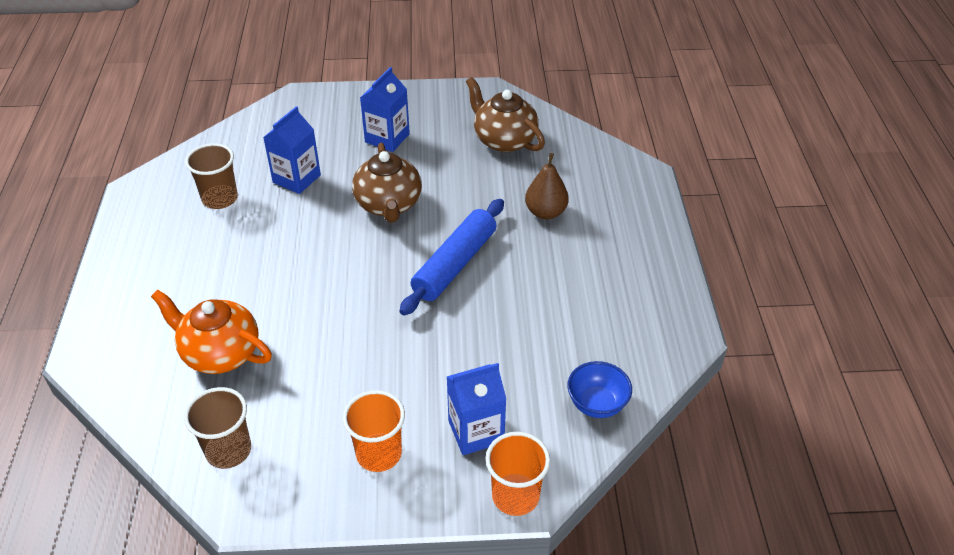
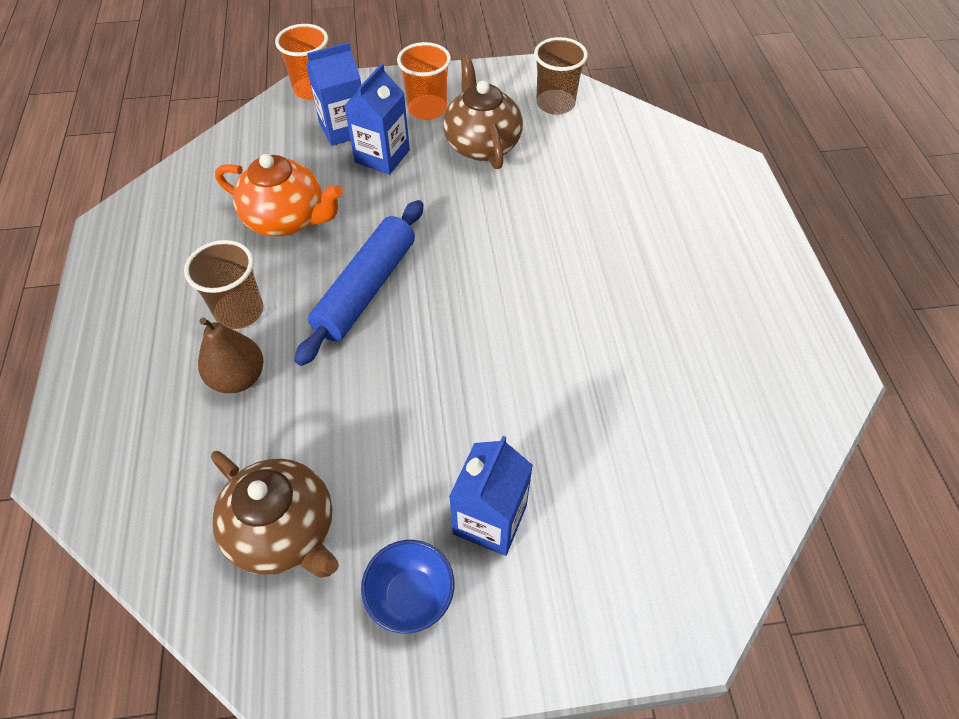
camera: 175 degrees right, 10 degrees up
orange teapot [151,290,272,374] -> orange teapot moved to [215,154,343,236]
brown cup [185,143,238,209] -> brown cup moved to [184,240,263,329]
blue carton [263,106,321,194] -> blue carton moved to [344,63,410,175]
brown teapot [352,143,422,223] -> brown teapot moved to [443,55,523,169]
blue bowl [567,361,632,418] -> blue bowl moved to [361,540,454,634]

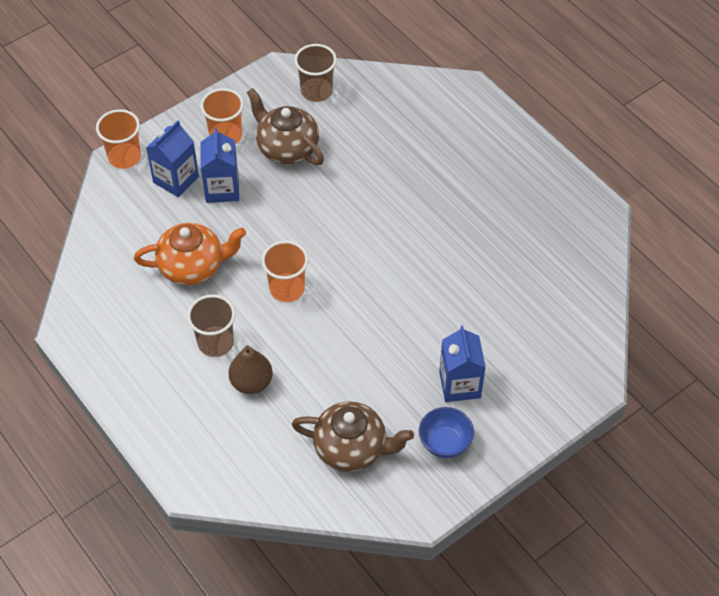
camera: 30 degrees left, 0 degrees up
blue rolling pin [294,200,423,366] -> orange cup [261,241,308,302]

